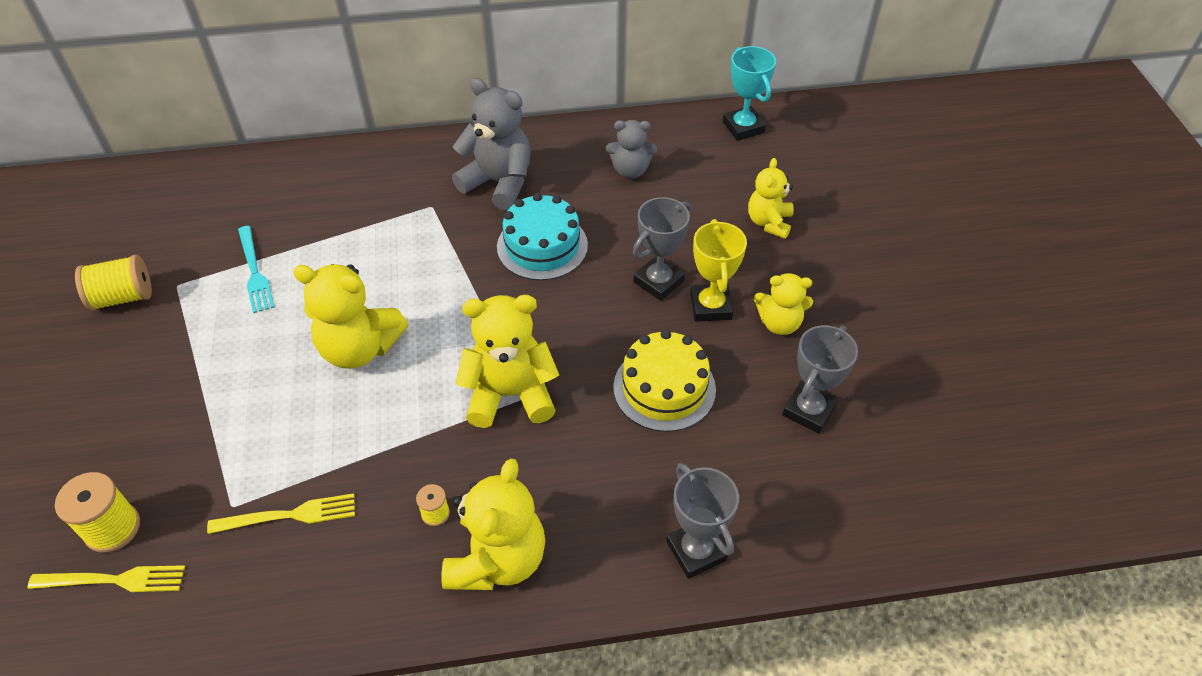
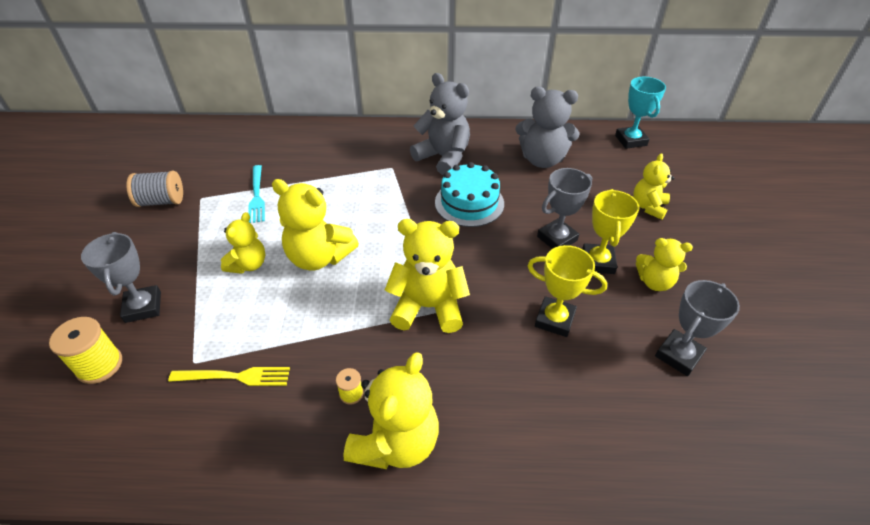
camera: 10 degrees right, 5 degrees down
yellow fork [28,565,185,592] -> none
yellow spool [75,255,152,311] -> grey spool [126,171,183,207]
grey teddy bear [606,120,657,179] -> grey teddy bear [515,87,580,168], size x1.62
yellow cake [613,330,716,432] -> yellow trophy [527,245,607,337]
grey trophy [666,463,739,579] -> grey trophy moved to [81,232,161,323]
none -> yellow teddy bear [221,212,265,274]

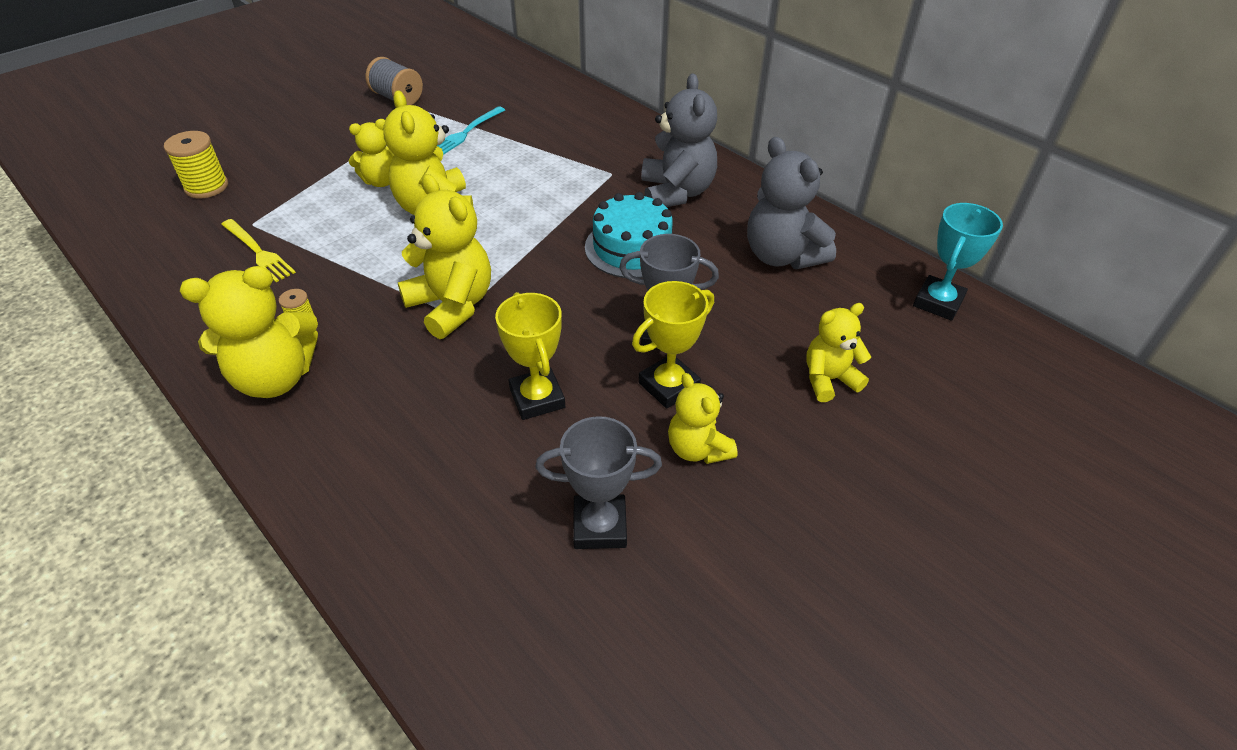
camera: 45 degrees right, 0 degrees up
grey trophy [81,232,161,323] -> none

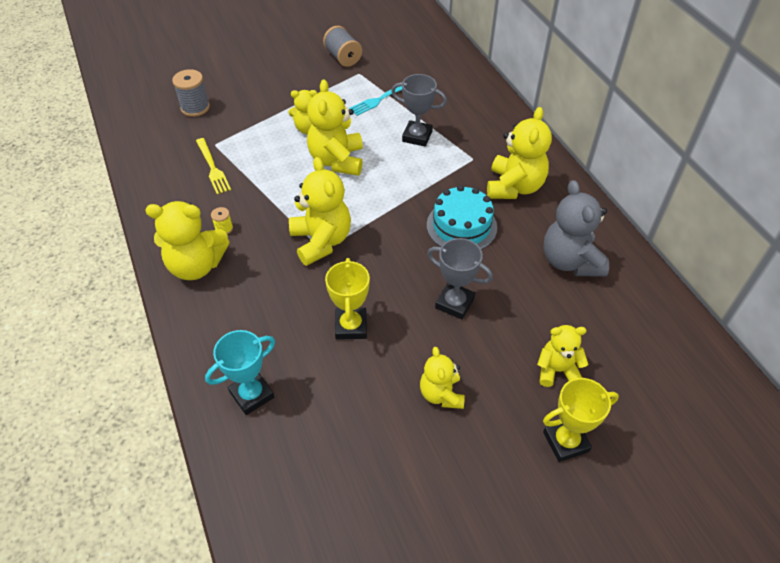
camera: 20 degrees right, 5 degrees up
yellow spool [164,131,228,198] -> grey spool [172,69,210,117]
grey trophy [535,416,662,549] -> grey trophy moved to [391,74,447,147]
yellow trophy [632,281,714,409] -> yellow trophy moved to [543,378,619,462]
grey teddy bear [641,73,717,207] -> yellow teddy bear [487,107,552,199]
turquoise trophy [913,203,1003,321] -> turquoise trophy moved to [205,330,275,415]

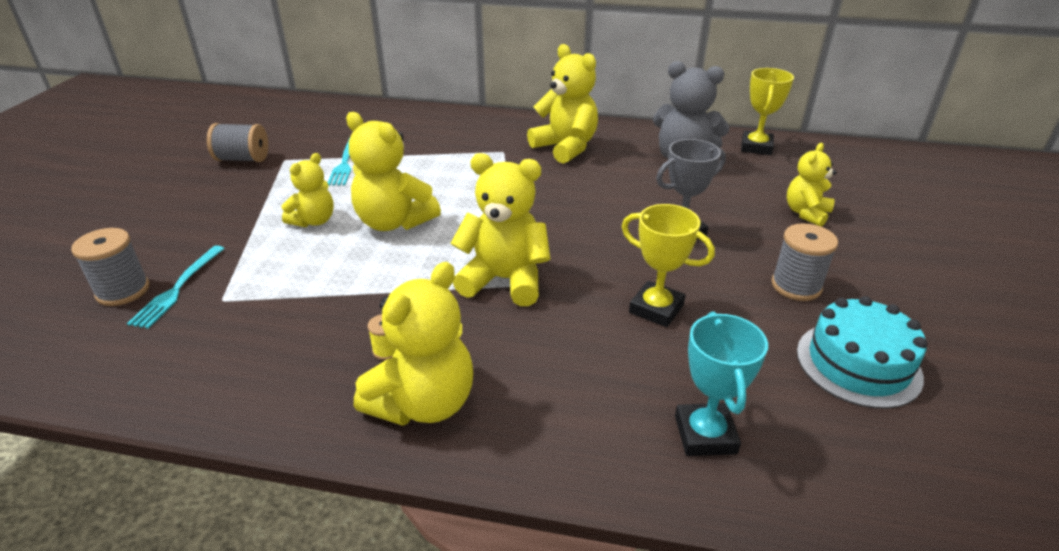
camera: 55 degrees left, 15 degrees down
yellow fork [196,138,231,194] -> none
grey trophy [391,74,447,147] -> none
yellow teddy bear [420,347,465,409] -> grey spool [771,223,838,301]
turquoise cake [427,185,497,250] -> turquoise cake moved to [797,296,927,409]
yellow trophy [543,378,619,462] -> yellow trophy moved to [741,68,794,155]
none -> turquoise fork [127,245,225,329]

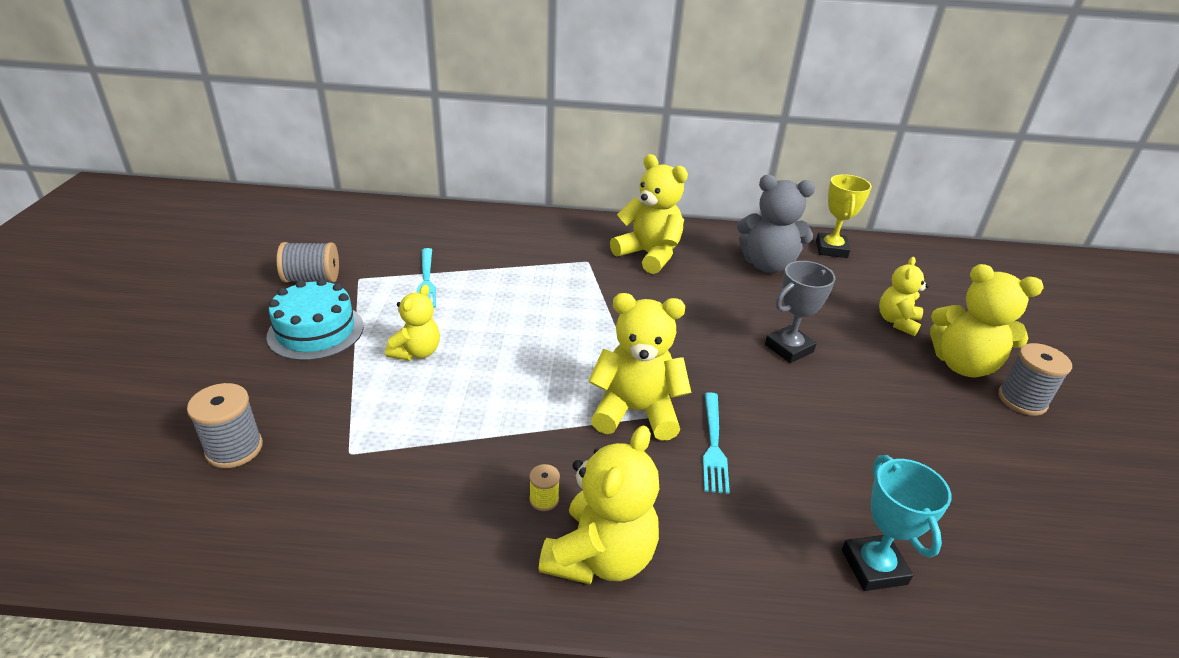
camera: 10 degrees left, 0 degrees up
turquoise fork [127,245,225,329] -> turquoise fork moved to [703,392,730,494]
yellow teddy bear [346,112,441,231] -> yellow teddy bear moved to [930,264,1044,378]
yellow trophy [621,204,715,327] -> none
grey spool [771,223,838,301] -> grey spool moved to [998,343,1072,416]
turquoise cake [797,296,927,409] -> turquoise cake moved to [266,278,364,361]

